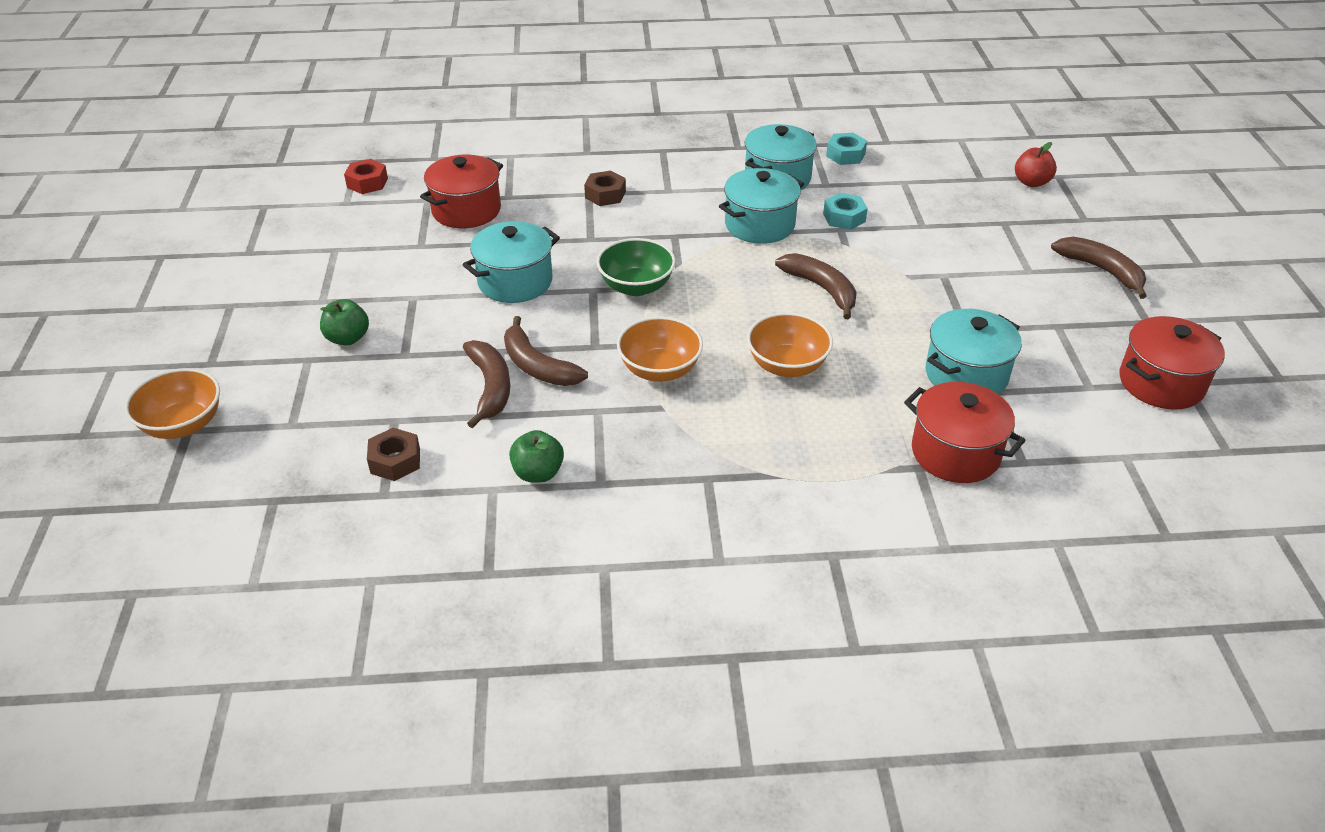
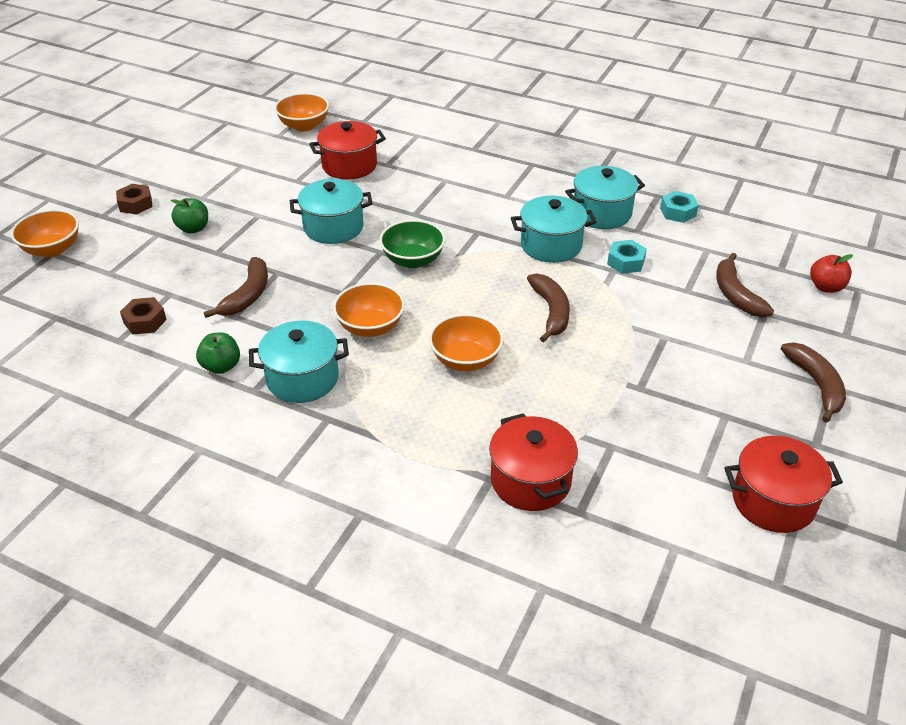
camera: 30 degrees right, 0 degrees up
red nut [344,159,388,194] -> orange bowl [274,93,329,132]
brown banana [504,316,588,386] -> brown banana moved to [716,253,774,317]
brown nut [584,171,626,206] -> brown nut moved to [116,184,152,214]
turquoise pot [926,309,1022,395] -> turquoise pot moved to [249,321,349,403]

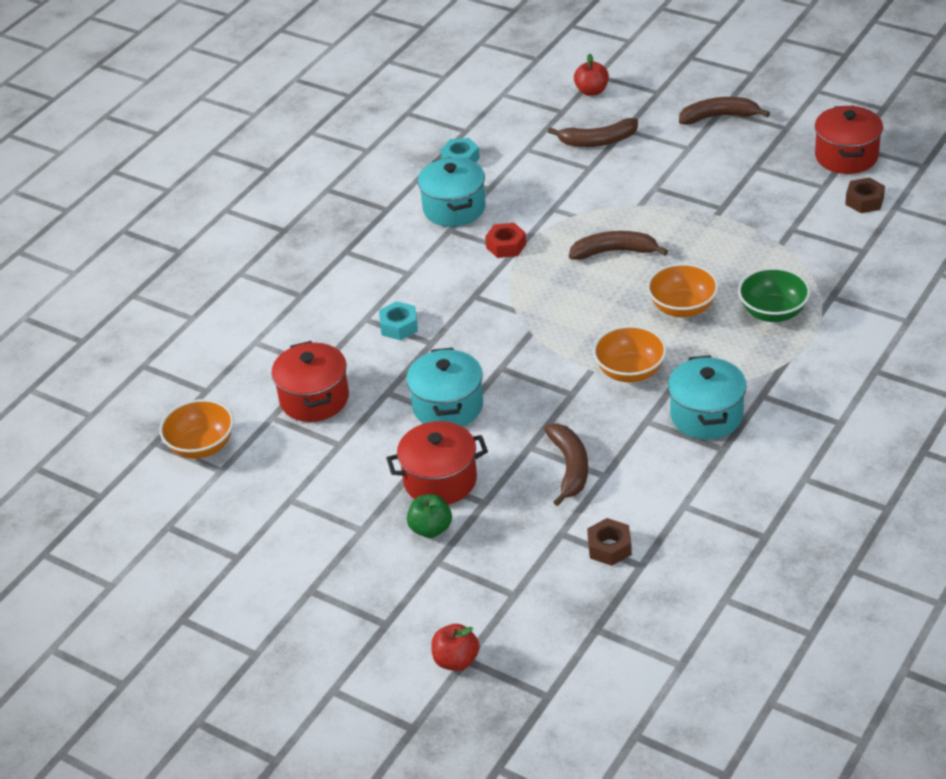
camera: 80 degrees left, 0 degrees up
orange bowl [11,209,79,257] -> red apple [431,624,480,671]
brown nut [116,184,152,214] -> brown nut moved to [845,177,885,213]
green apple [196,332,240,374] -> none
brown banana [204,257,268,318] -> brown banana turned 60 degrees clockwise [544,424,588,506]
green bowl [379,220,445,268] -> green bowl moved to [738,267,810,322]
red pot [489,413,578,511] -> red pot moved to [386,421,488,505]
turquoise pot [511,196,596,263] -> red nut [485,223,526,258]
turquoise nut [607,240,647,274] -> turquoise nut moved to [379,301,418,340]

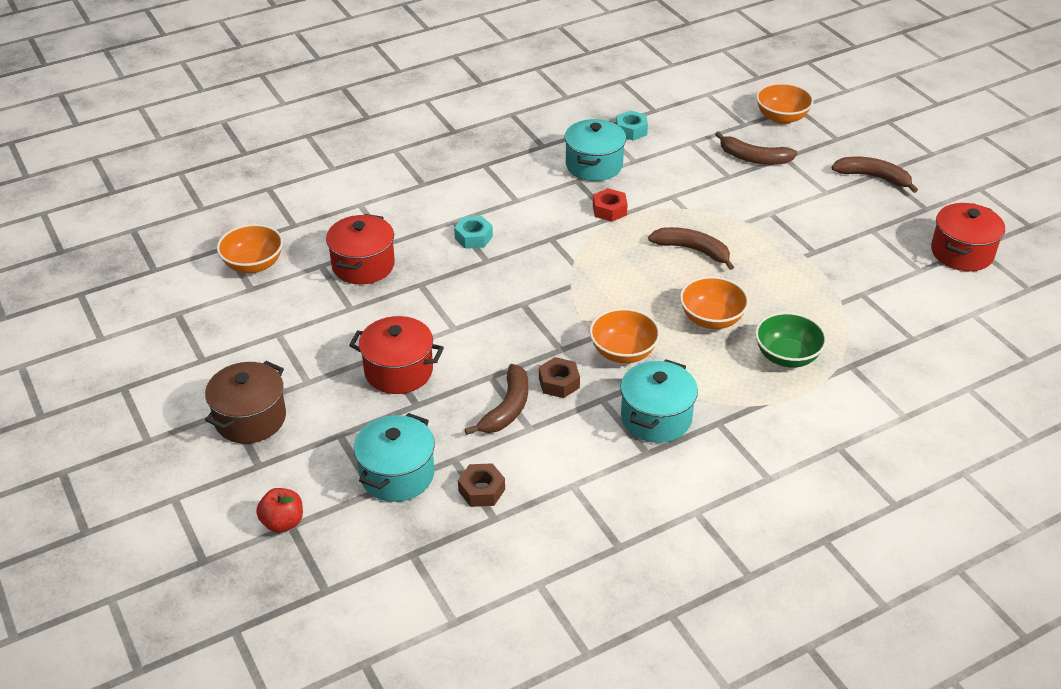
camera: 25 degrees right, 0 degrees up
turquoise pot [406,347,483,427] -> turquoise pot moved to [354,413,435,502]
green apple [407,494,452,538] -> none
red apple [574,54,609,96] -> orange bowl [756,83,814,124]
brown nut [845,177,885,213] -> brown nut moved to [539,357,580,398]
none -> brown pot [205,361,286,444]

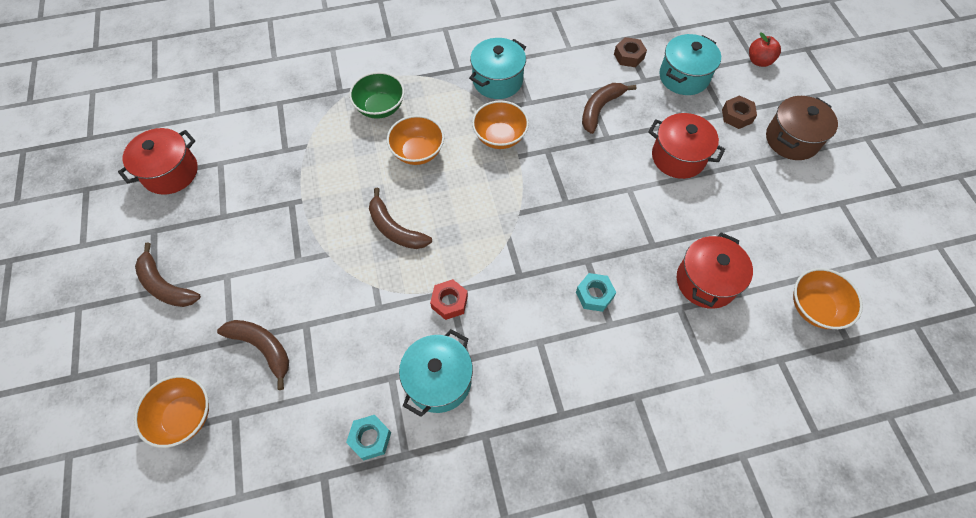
camera: 165 degrees left, 20 degrees up
brown nut [539,357,580,398] -> brown nut moved to [722,95,757,129]

